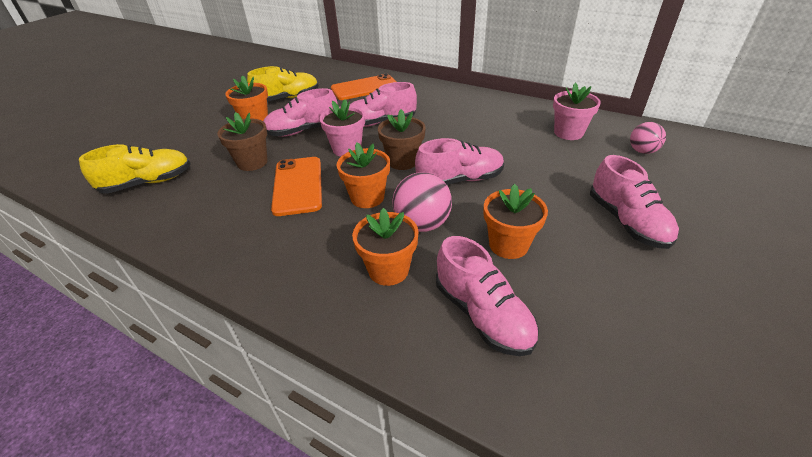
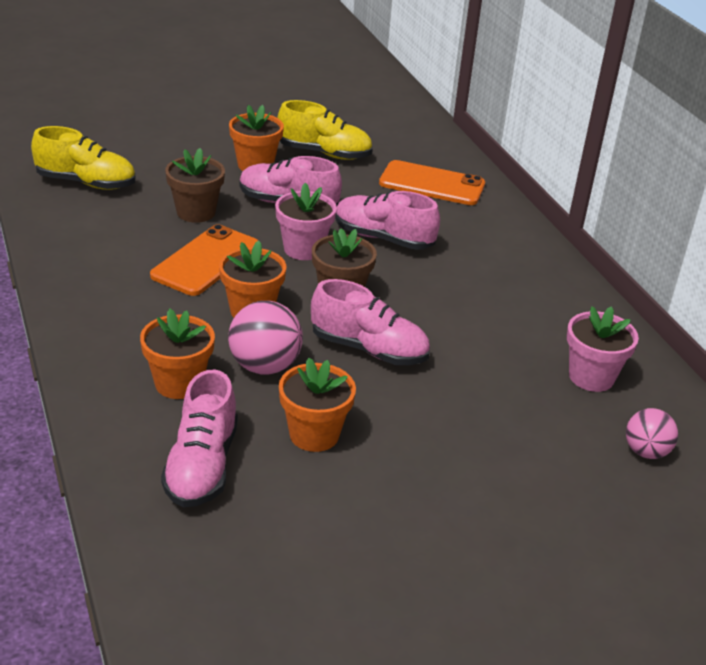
camera: 35 degrees right, 5 degrees down
pink shoe [590,155,679,249] -> none

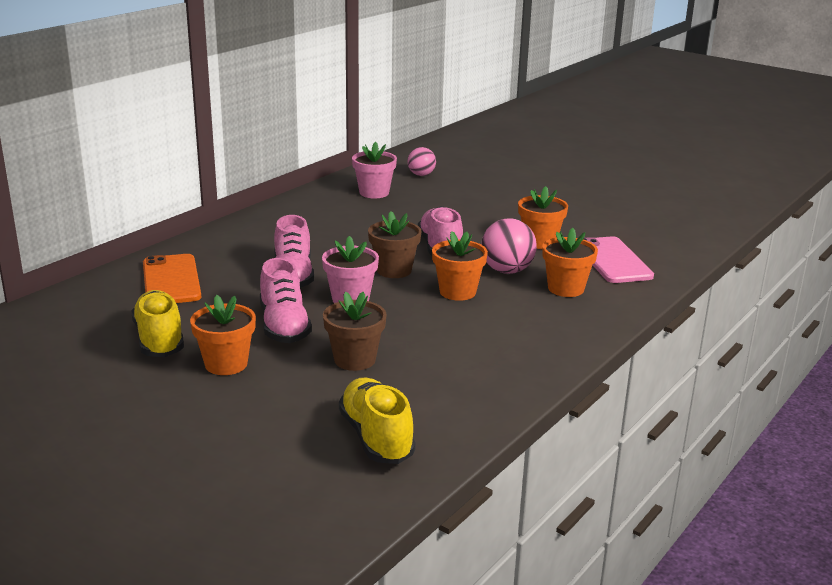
camera: 120 degrees left, 10 degrees down
orange phone [150,224,258,296] -> none
pink shoe [161,370,238,508] -> pink phone [583,236,654,283]

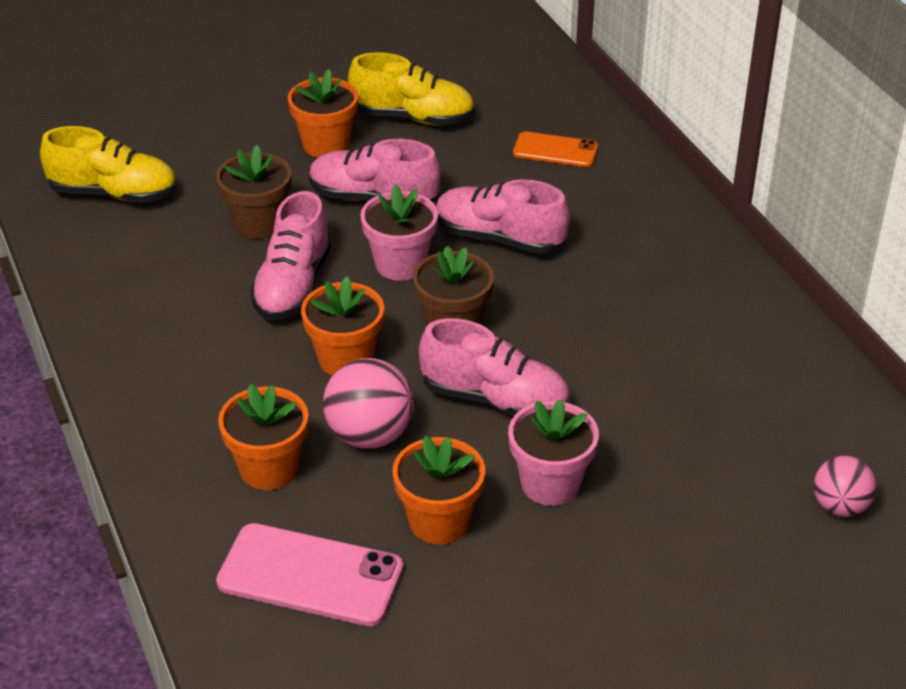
camera: 120 degrees right, 15 degrees up
orange phone [143,254,201,303] -> orange phone [513,131,598,167], size x0.62
pink flower pot [352,142,397,198] -> pink flower pot moved to [508,399,599,506]
none -> pink shoe [250,191,332,320]

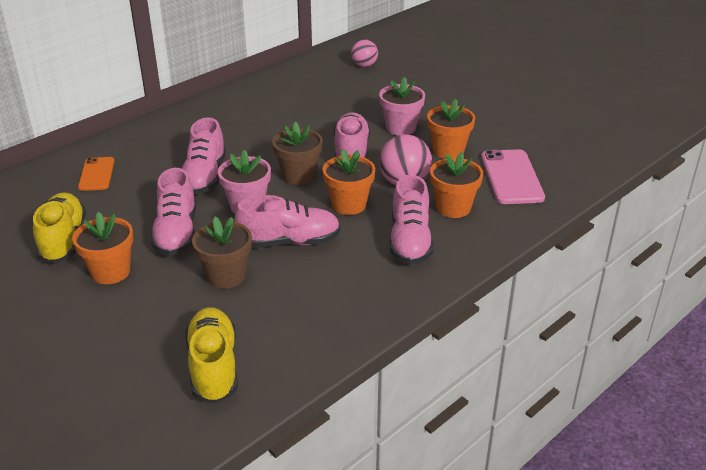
camera: 110 degrees left, 5 degrees down
none -> pink shoe [389,175,433,265]

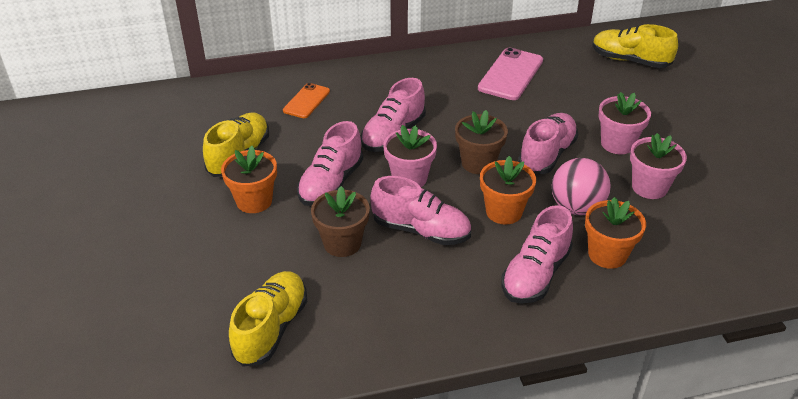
camera: 30 degrees right, 5 degrees up
pink ball [351,39,378,67] -> yellow shoe [592,24,678,68]
orange flower pot [427,99,475,159] -> pink flower pot [630,133,687,199]
pink phone [481,149,545,204] -> pink phone moved to [478,48,543,100]

